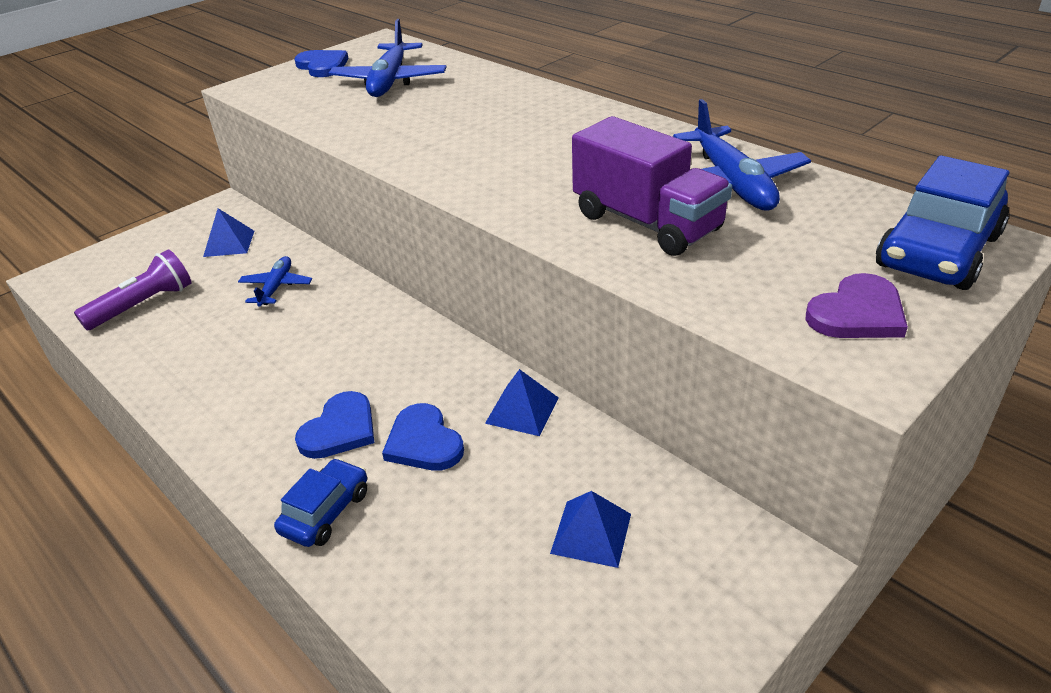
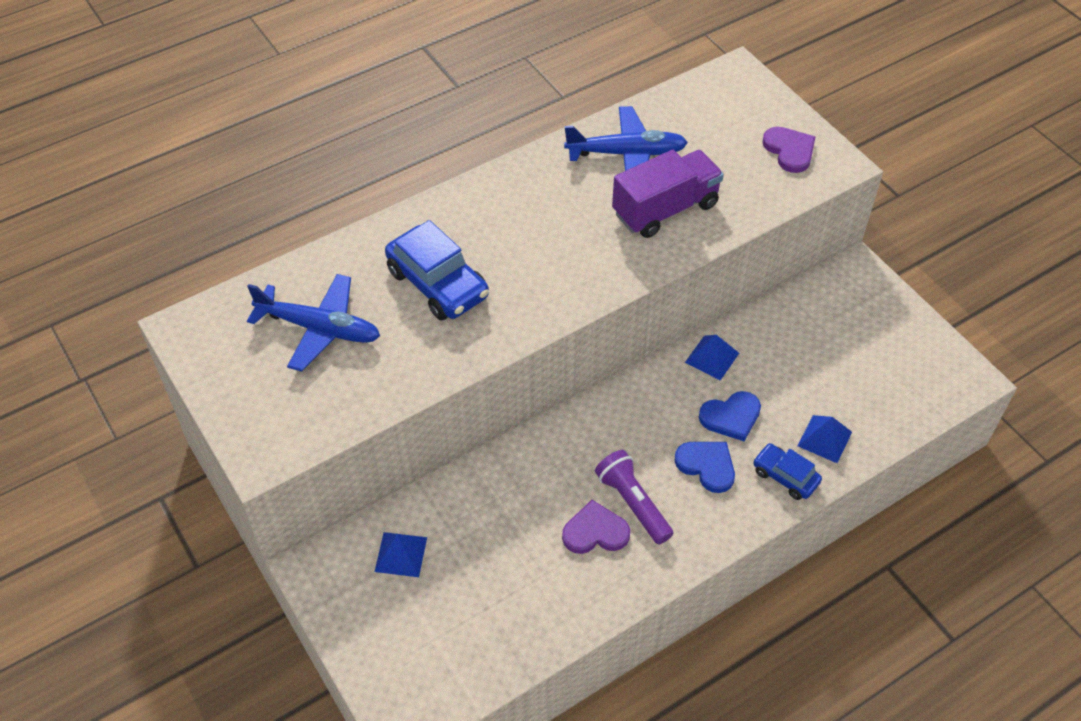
camera: 80 degrees left, 15 degrees up
purple flashlight [74,250,191,330] -> purple flashlight moved to [595,450,673,544]
blue plane [238,256,312,307] -> none
blue heart [295,50,349,77] -> none
blue pyramid [550,491,631,568] -> blue pyramid moved to [798,415,852,463]
blue car [876,155,1009,290] -> blue car moved to [385,220,489,321]
none -> purple heart [562,500,630,554]

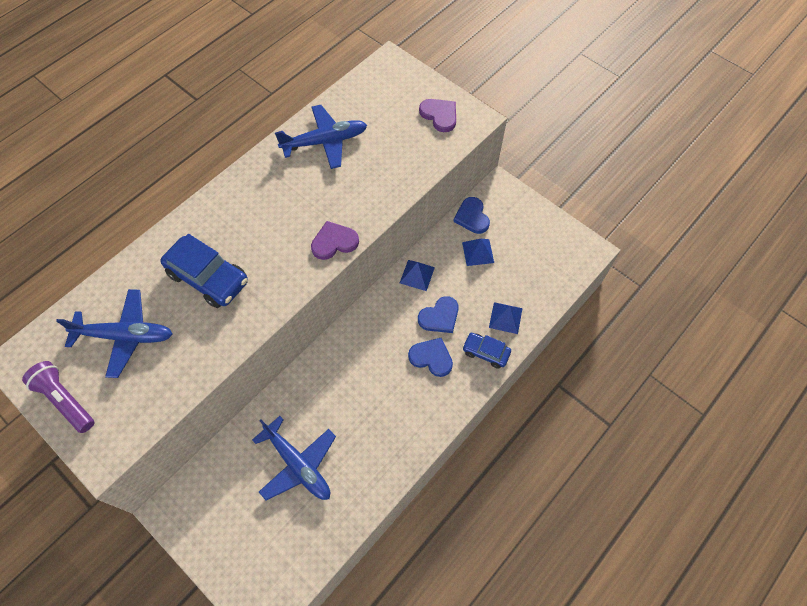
camera: 15 degrees left, 10 degrees up
blue pyramid [374,532,427,577] -> blue pyramid moved to [462,239,494,266]
purple heart [562,500,630,554] -> purple heart moved to [311,221,359,260]
purple flashlight [595,450,673,544] -> purple flashlight moved to [22,361,94,433]
purple truck [612,150,724,238] -> none
none -> blue plane [252,416,336,500]
none -> blue heart [453,197,490,234]

